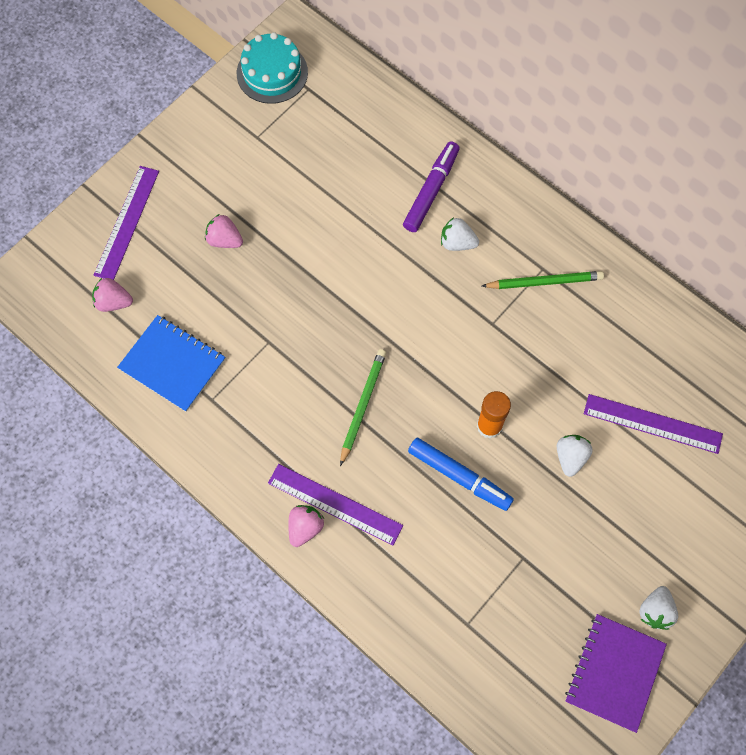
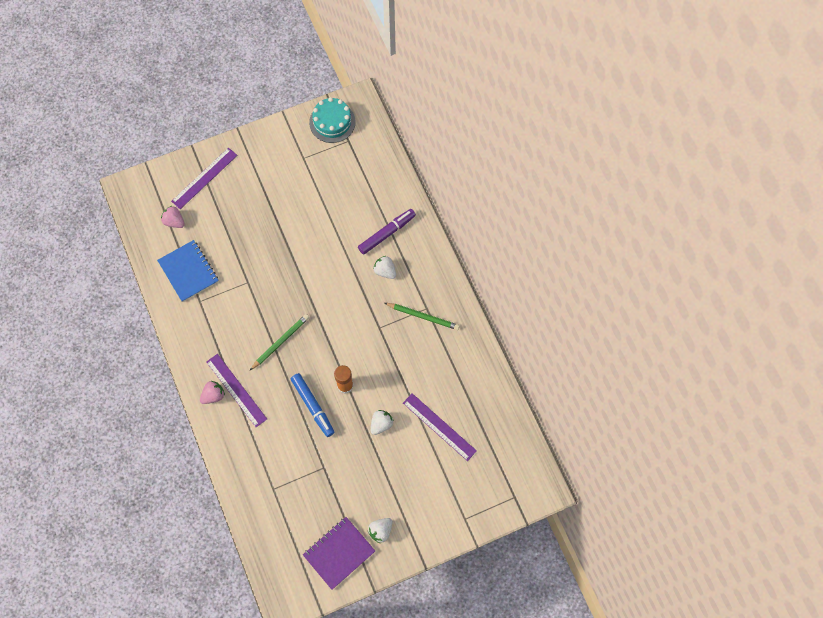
camera: 25 degrees right, 0 degrees up
pink strawberry [205,214,243,248] -> none

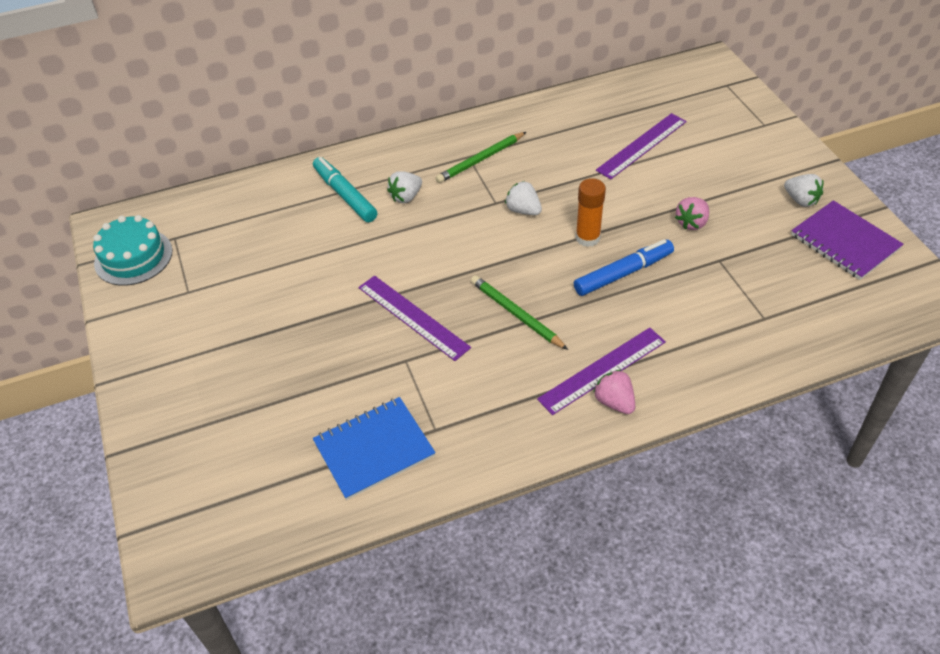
camera: 85 degrees left, 20 degrees down
pink strawberry [161,206,185,228] -> pink strawberry moved to [675,197,709,230]
purple ruler [171,148,238,209] -> purple ruler moved to [358,276,471,361]
purple marker [358,209,416,255] -> turquoise marker [313,157,377,222]
white strawberry [371,410,394,435] -> white strawberry moved to [505,181,542,215]
green pencil [385,303,460,330] -> green pencil turned 150 degrees counterclockwise [436,132,526,183]

